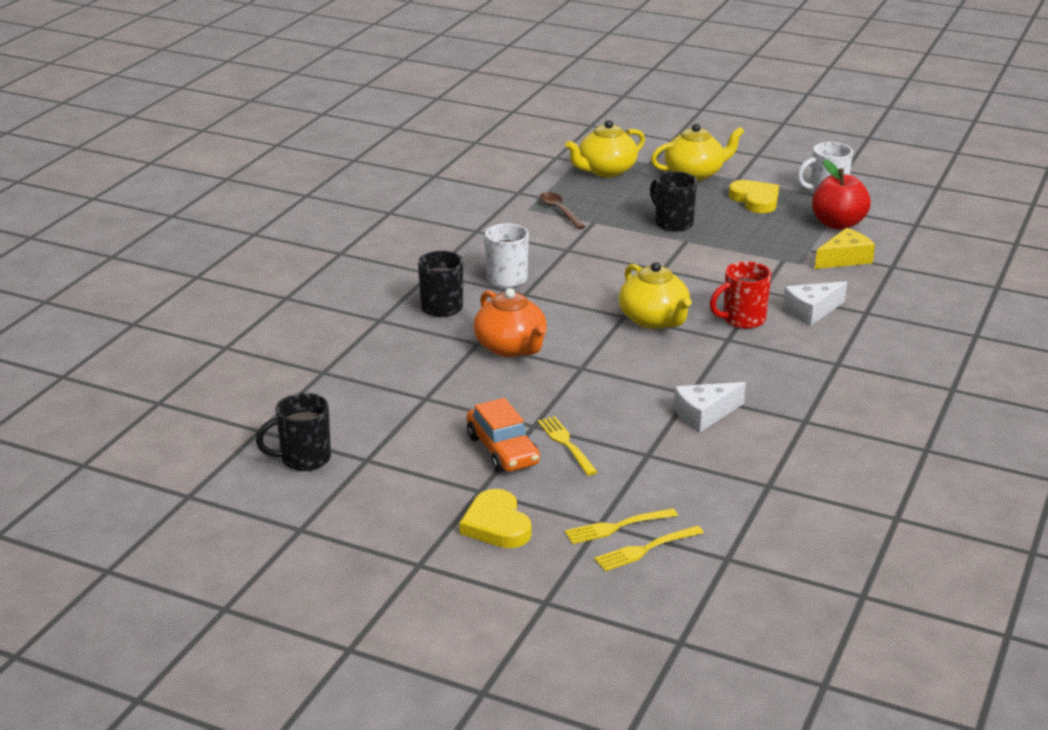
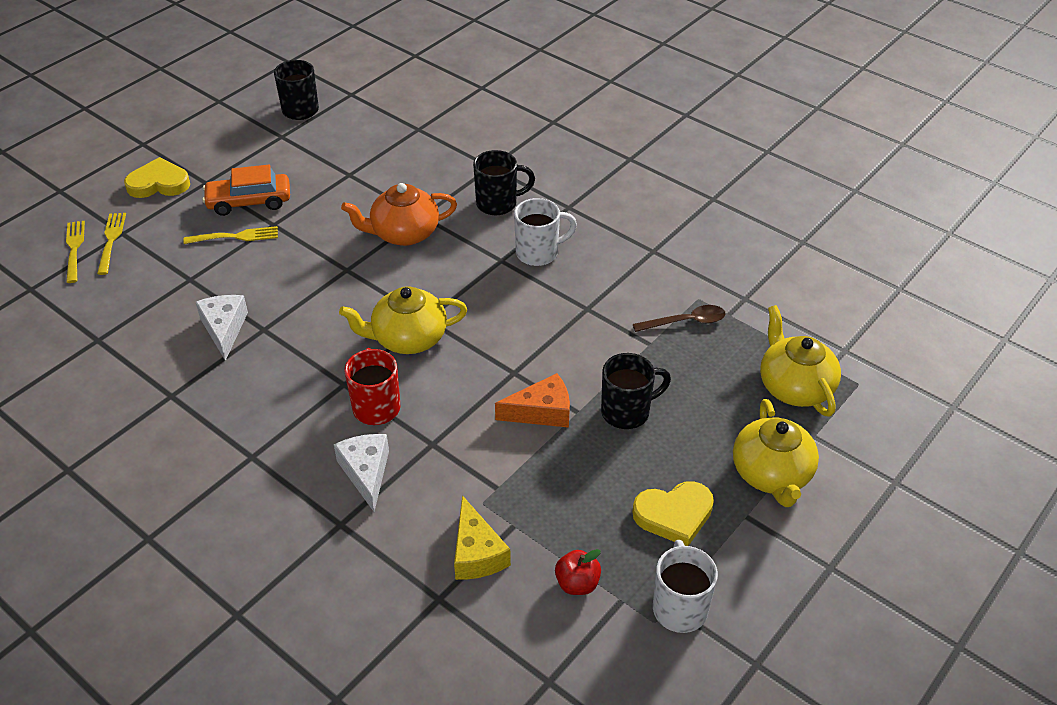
camera: 105 degrees right, 15 degrees up
red apple [812,159,871,230] -> red apple [555,549,601,595], size x0.56
none -> orange cheese [495,373,570,428]

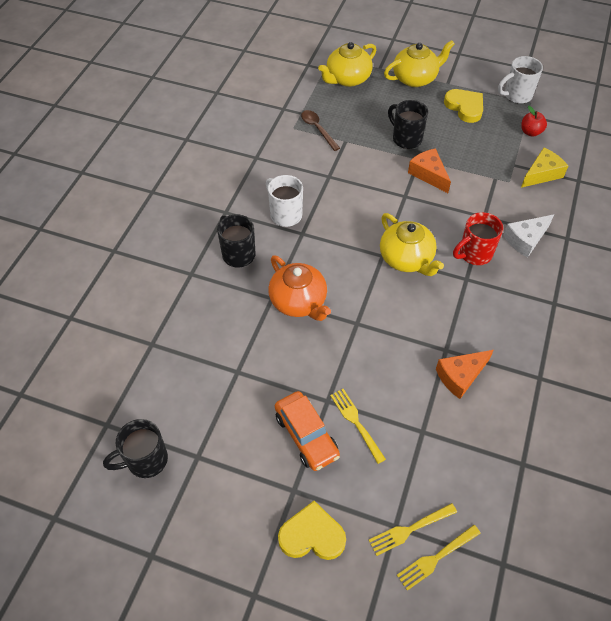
camera: 110 degrees left, 10 degrees up
yellow heart [124,157,190,198] -> yellow heart turned 120 degrees clockwise [278,501,346,560]
white cheese [196,295,248,361] -> orange cheese [436,350,494,399]

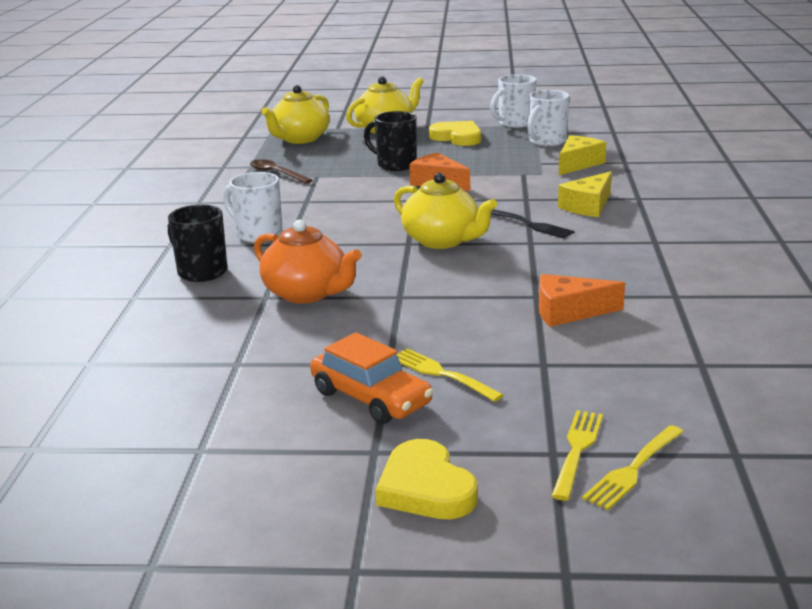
camera: 15 degrees left, 30 degrees down
black mug [103,419,168,478] -> none
yellow heart [278,501,346,560] -> yellow heart turned 105 degrees counterclockwise [376,439,478,519]
yellow fork [369,503,457,556] -> yellow fork turned 150 degrees clockwise [551,410,603,501]
orange cheese [436,350,494,399] -> orange cheese turned 45 degrees clockwise [539,274,625,327]
red mug [453,212,503,265] -> black fork [491,209,574,238]
white cheese [503,214,554,258] -> yellow cheese [558,171,612,217]
red apple [521,106,547,137] -> white mug [527,90,569,146]

